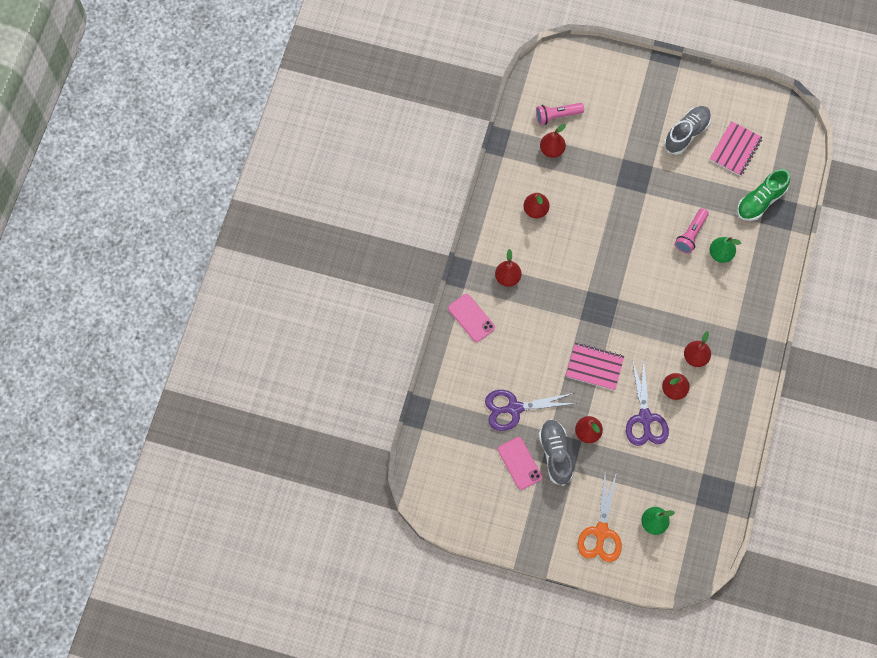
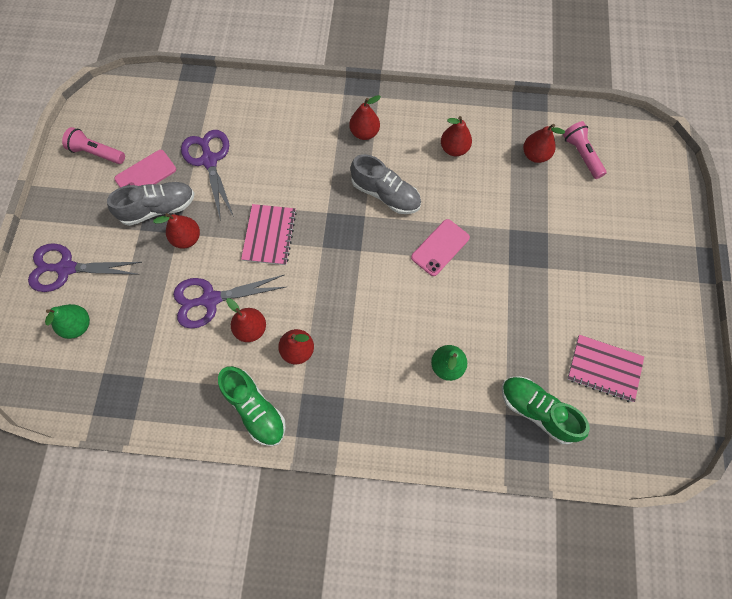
camera: 80 degrees right, 0 degrees up
pink phone [448,294,495,342] -> pink phone moved to [411,219,470,276]
orange scissors [578,472,622,562] -> purple scissors [28,243,142,292]
grey shoe [664,106,711,155] -> grey shoe moved to [351,154,421,214]
pink flashlight [675,208,709,254] -> pink flashlight moved to [62,127,125,164]
none -> green shoe [218,366,286,446]

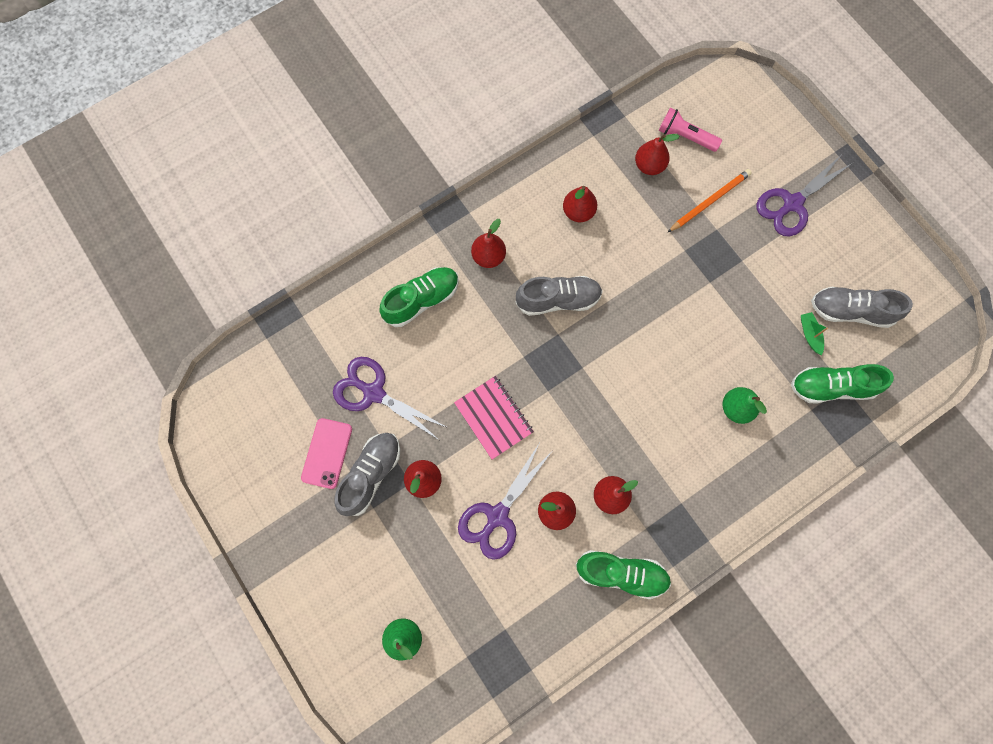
camera: 40 degrees left, 5 degrees up
purple scissors [28,243,142,292] -> purple scissors moved to [757,155,852,236]
pink flashlight [62,127,125,164] -> none
pink phone [411,219,470,276] -> none
pink notebook [567,335,644,402] -> grey shoe [811,287,913,328]
none -> green shoe [379,267,459,327]
none -> orange pencil [667,169,752,233]
none -> green boat [801,312,828,355]

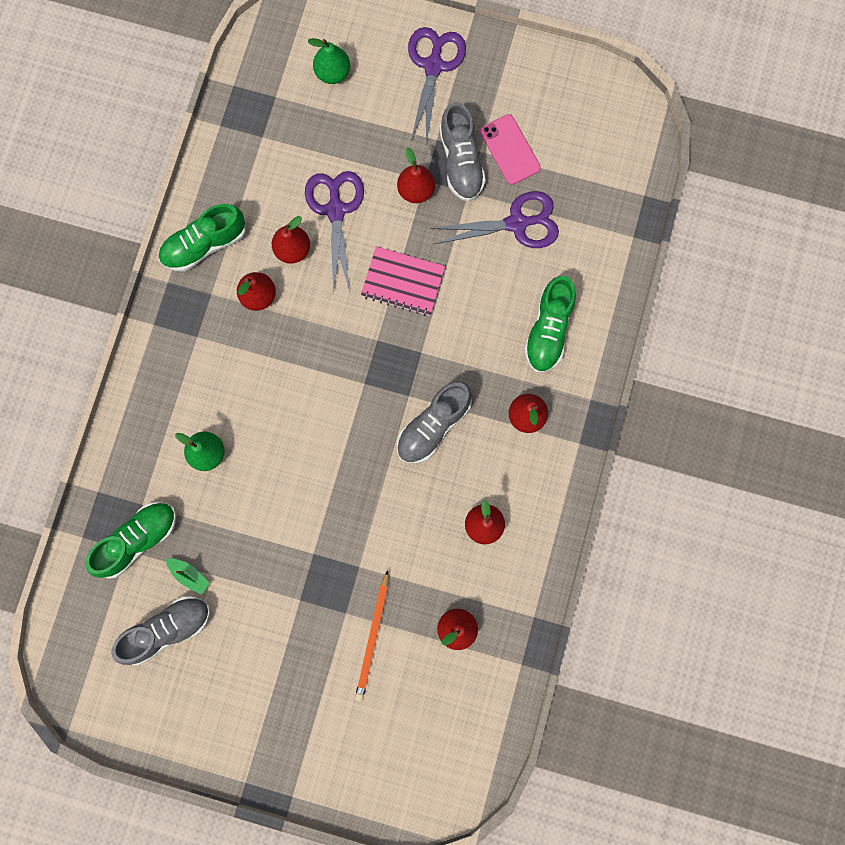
camera: 140 degrees right, 5 degrees up
pink flashlight [659,107,722,152] -> none
purple scissors [757,155,852,236] -> purple scissors moved to [408,27,466,144]

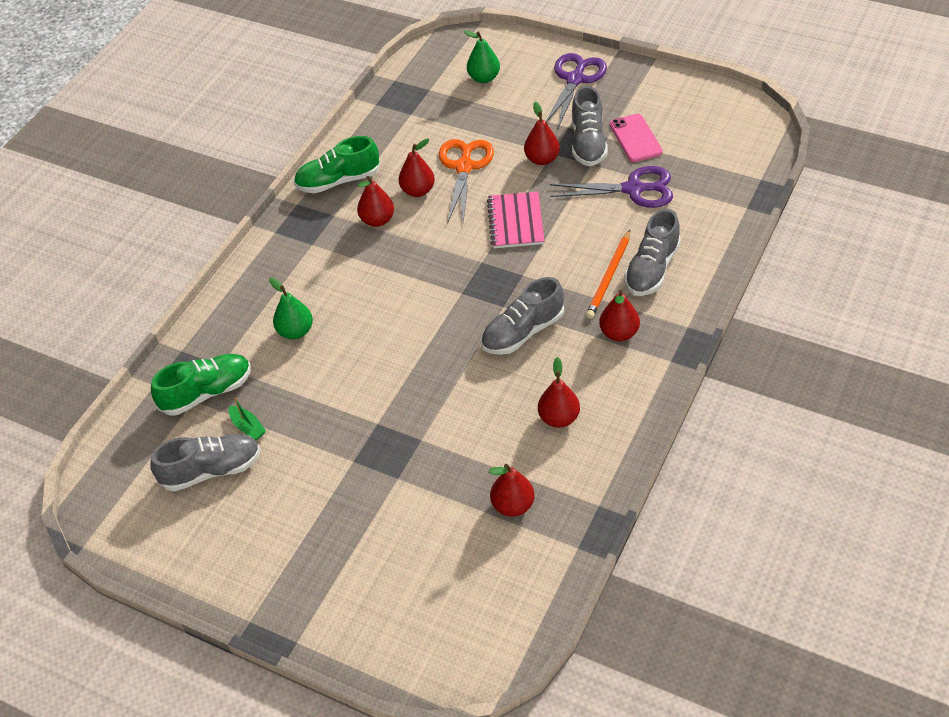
camera: 15 degrees right, 30 degrees down
purple scissors [305,171,364,294] -> orange scissors [439,139,494,223]
orange pencil [355,570,388,701] -> orange pencil moved to [586,230,630,319]
pink notebook [361,247,445,316] -> pink notebook turned 60 degrees clockwise [487,192,545,248]
green shoe [524,276,576,373] -> grey shoe [624,209,681,296]

